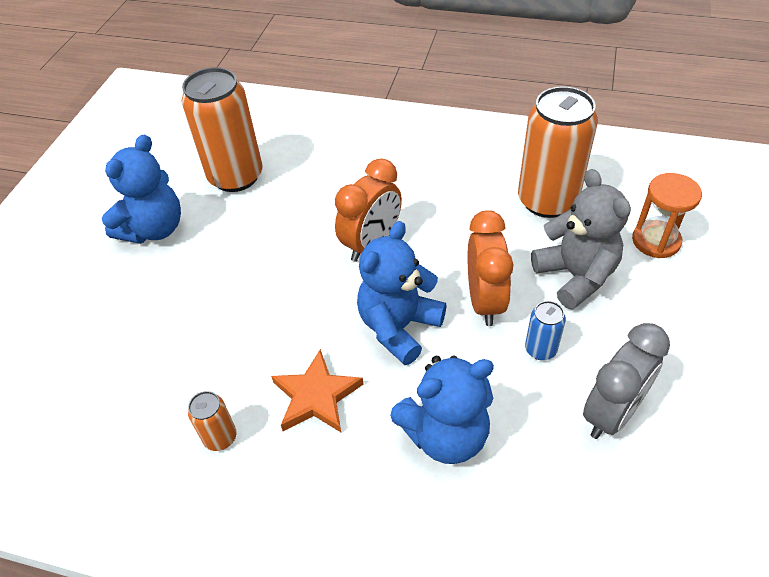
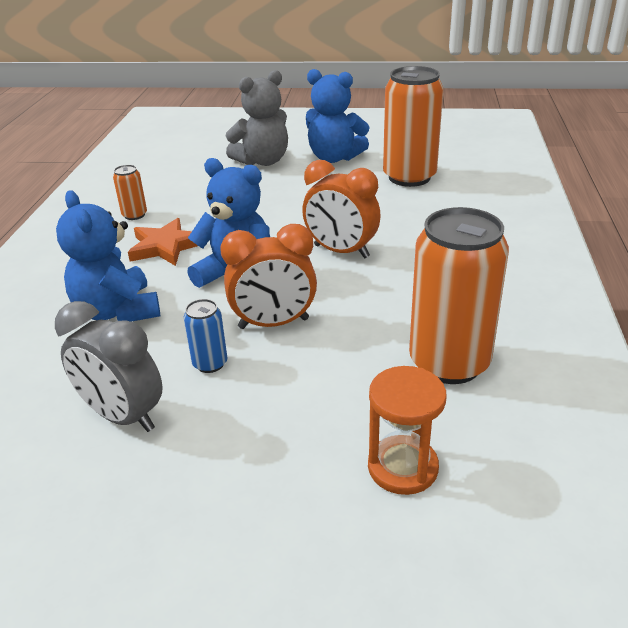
camera: 80 degrees right, 15 degrees down
grey teddy bear [531,169,631,309] -> grey teddy bear moved to [226,70,288,166]

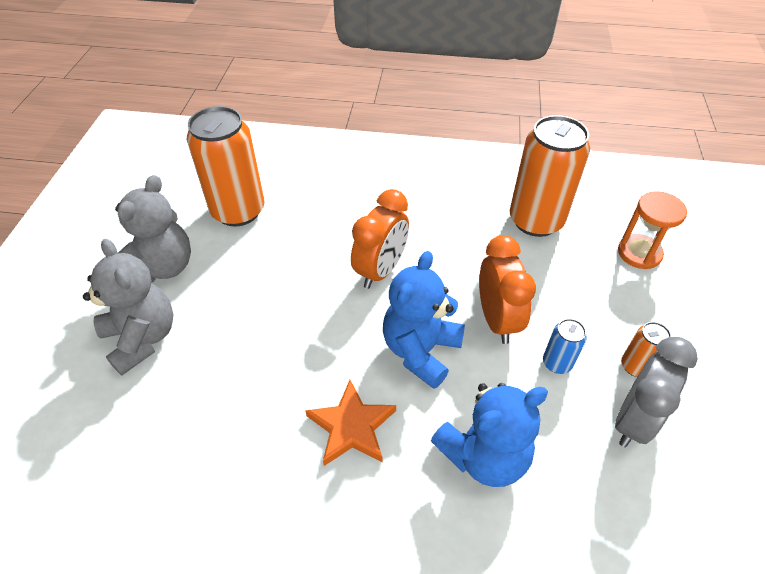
camera: 90 degrees left, 15 degrees up
orange can [113,165,147,220] -> orange can moved to [621,322,671,377]
blue teddy bear [306,69,370,163] -> grey teddy bear [115,175,191,283]

